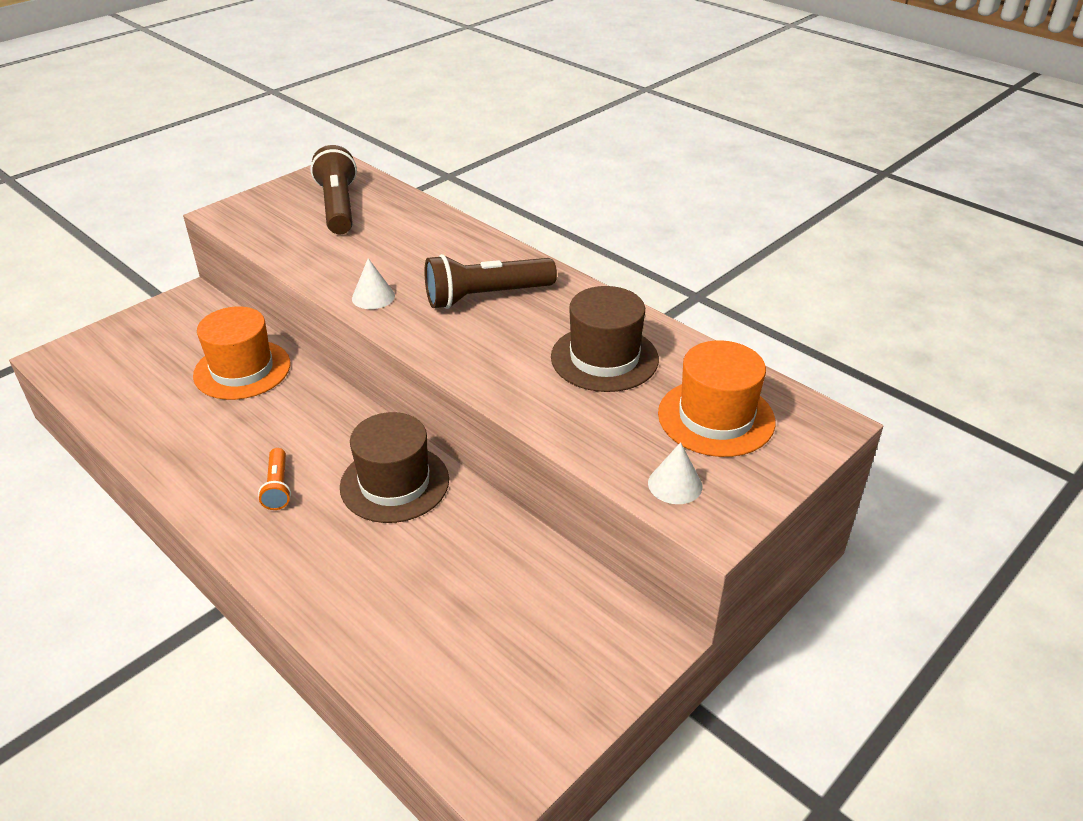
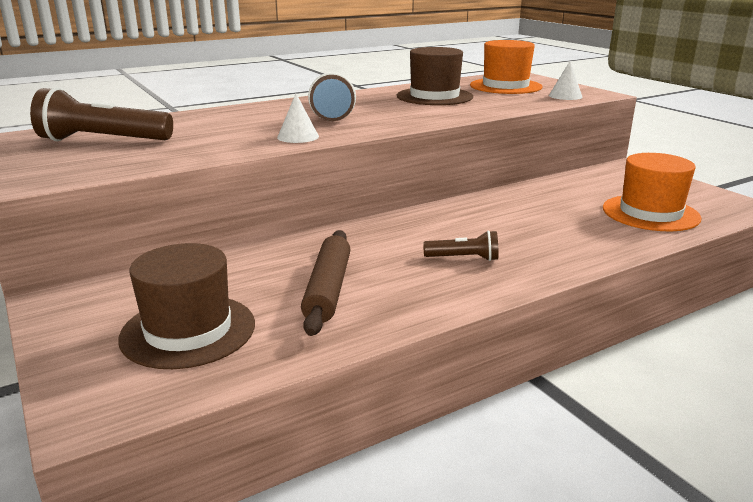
camera: 75 degrees left, 15 degrees down
orange hat [193,307,290,400] -> orange hat moved to [603,153,701,231]
orange flashlight [258,448,291,510] -> brown flashlight [423,230,498,261]
brown hat [340,412,449,523] -> brown hat moved to [118,243,255,369]
none -> brown rolling pin [301,230,350,336]

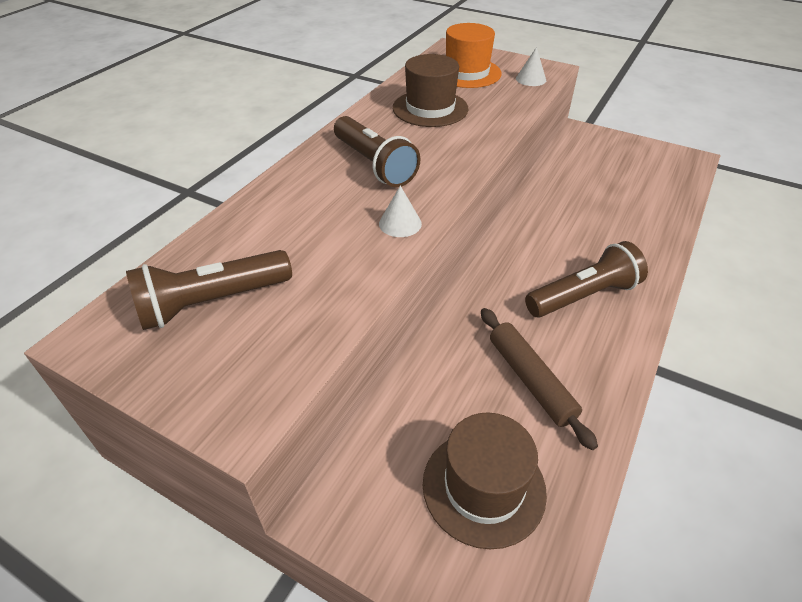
camera: 30 degrees left, 20 degrees up
brown flashlight [423,230,498,261] -> brown flashlight [525,241,648,317], size x1.89
orange hat [603,153,701,231] -> none

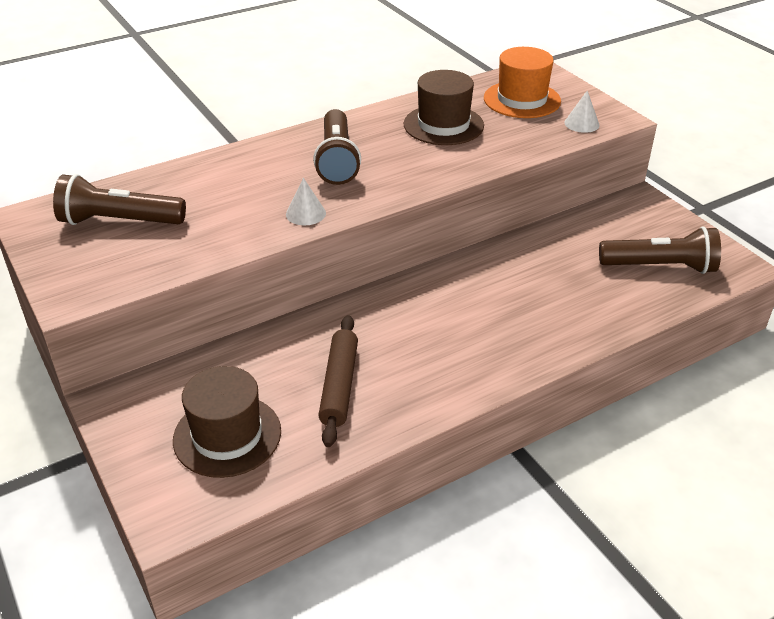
camera: 30 degrees right, 5 degrees down
brown flashlight [525,241,648,317] -> brown flashlight moved to [599,226,721,274]

